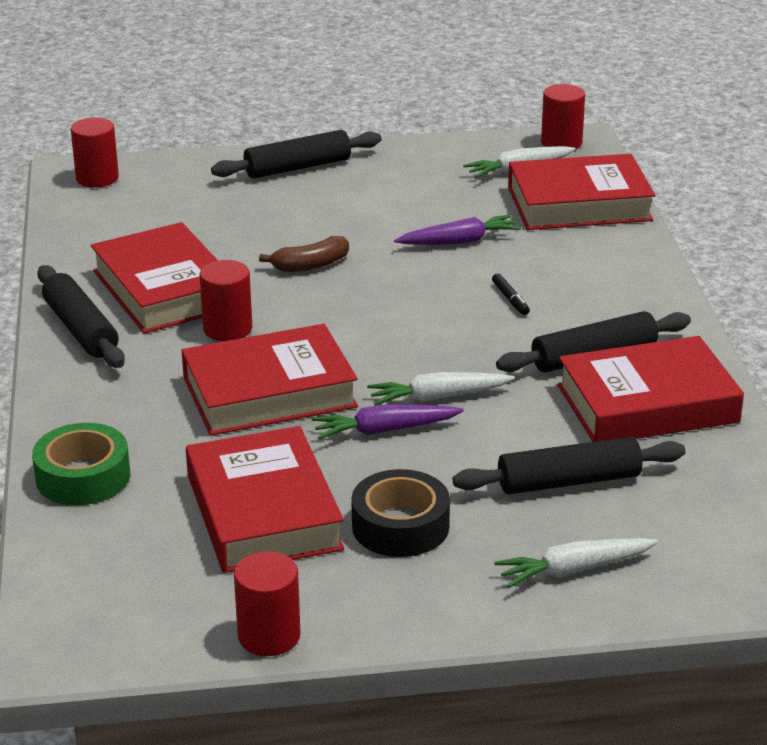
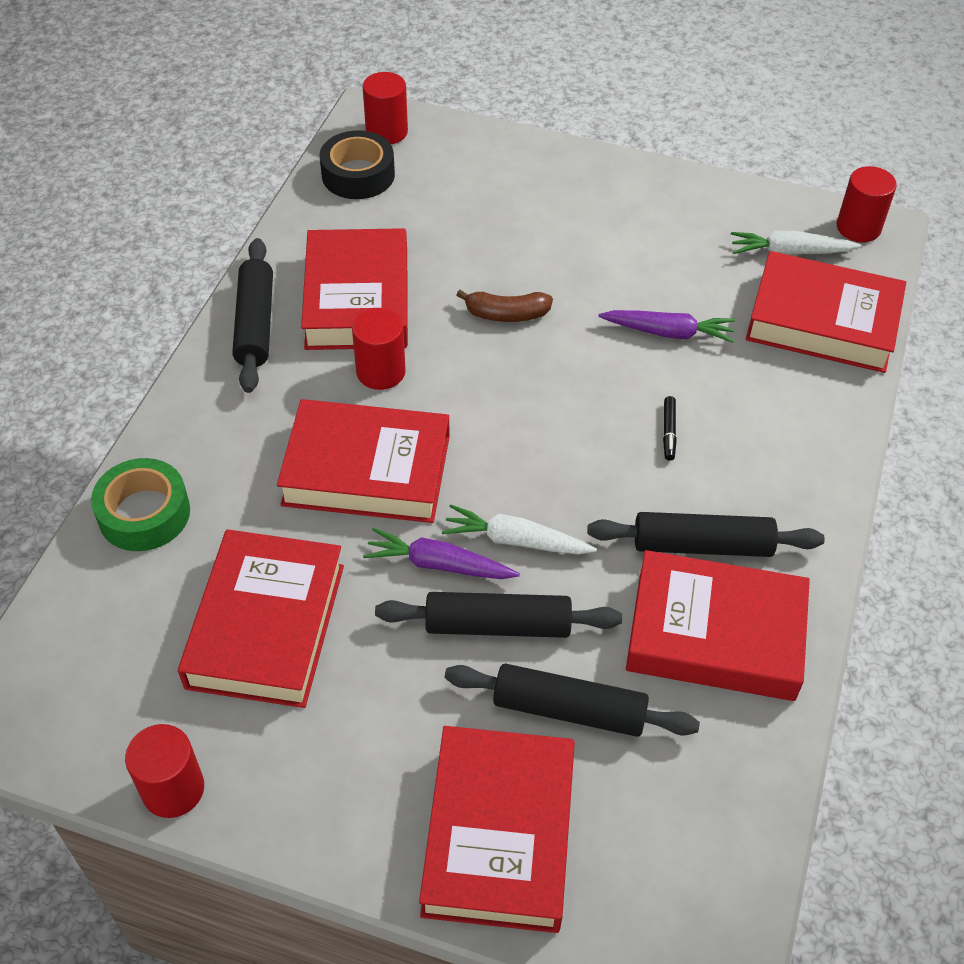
camera: 25 degrees right, 20 degrees up
black rolling pin [211,130,382,178] -> black rolling pin moved to [375,592,622,638]
black tape [351,469,450,557] -> black tape moved to [319,130,395,199]
white carrot [494,538,658,588] -> red book [419,726,575,933]

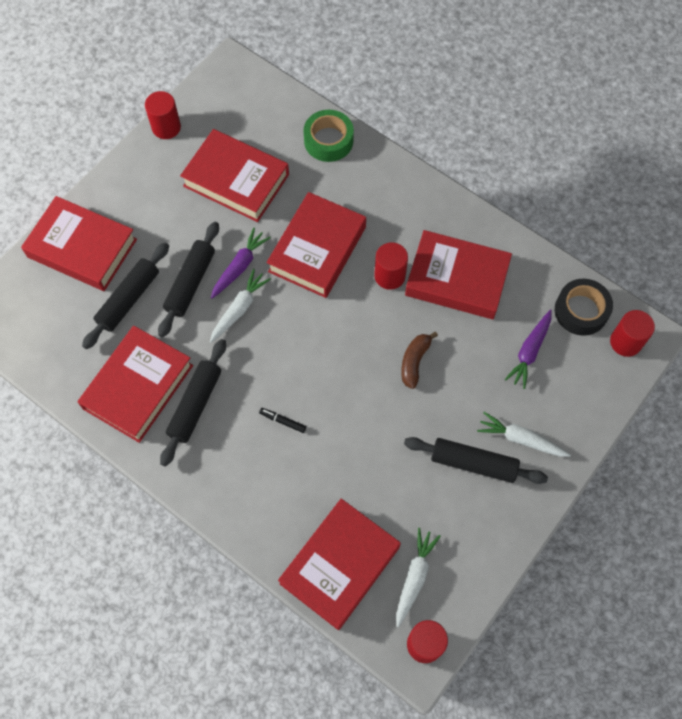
camera: 110 degrees right, 15 degrees up
black rolling pin [232,238,273,393] -> black rolling pin moved to [404,437,548,484]
purple carrot [598,310,735,343] -> purple carrot moved to [505,310,552,389]
none -> white carrot [477,412,571,457]

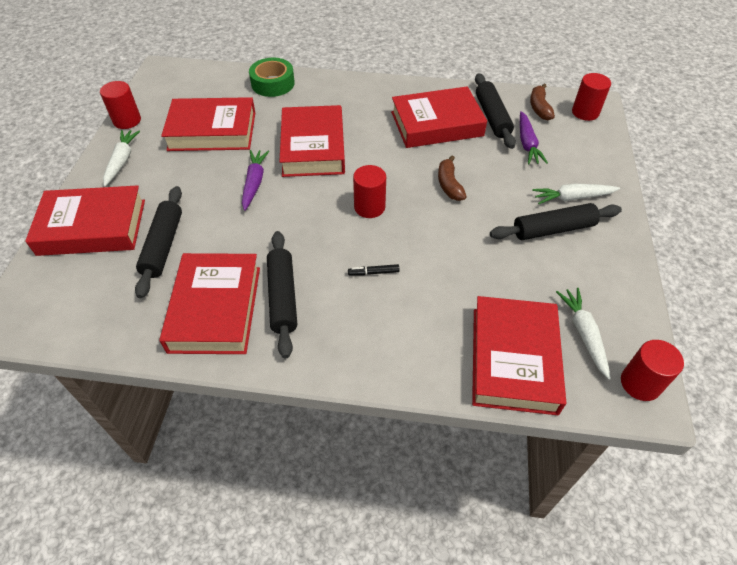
camera: 30 degrees left, 15 degrees down
black rolling pin [158,222,219,337] -> black rolling pin moved to [475,73,516,149]
white carrot [210,269,271,343] -> white carrot moved to [103,130,140,187]
red cylinder [374,242,408,290] -> red cylinder moved to [353,165,386,218]
black tape [555,279,613,336] -> brown banana [530,84,555,120]

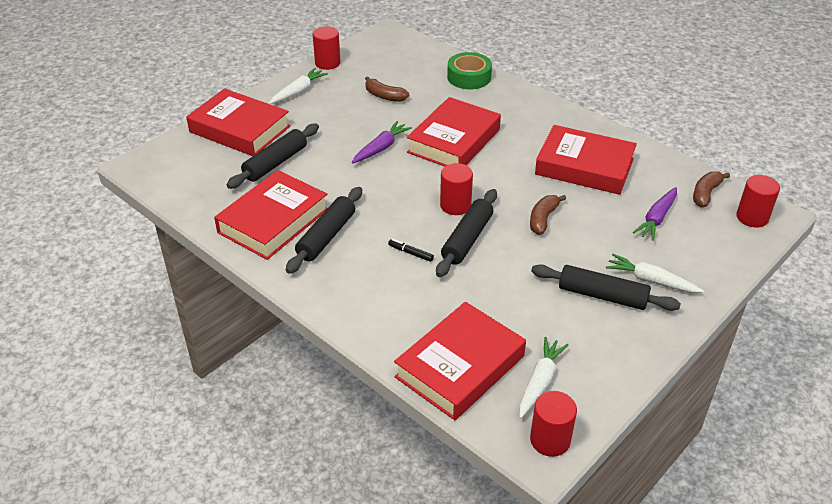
camera: 35 degrees right, 10 degrees down
red book [161,97,255,151] -> brown banana [365,76,409,102]
black rolling pin [475,73,516,149] -> black rolling pin moved to [436,189,497,277]

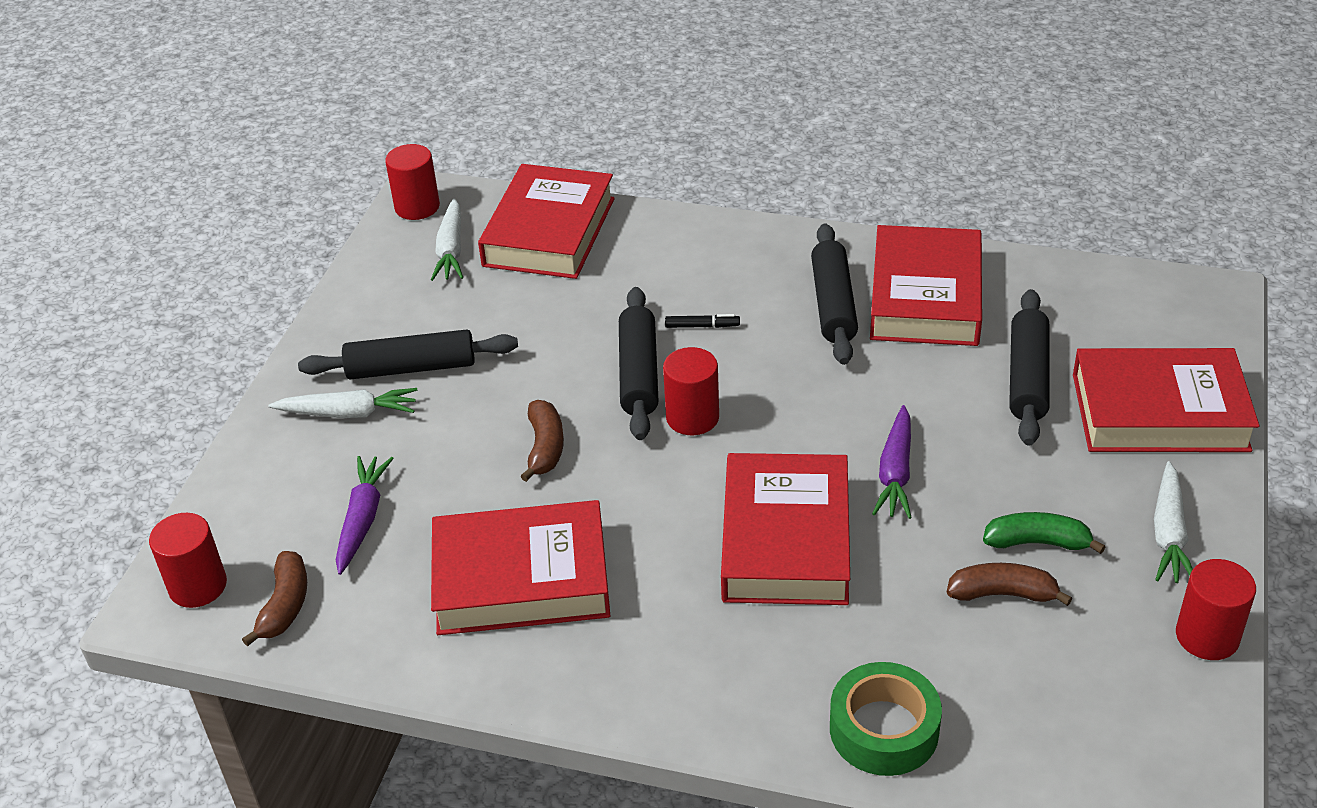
camera: 155 degrees right, 0 degrees up
none -> green banana [983,512,1105,554]

